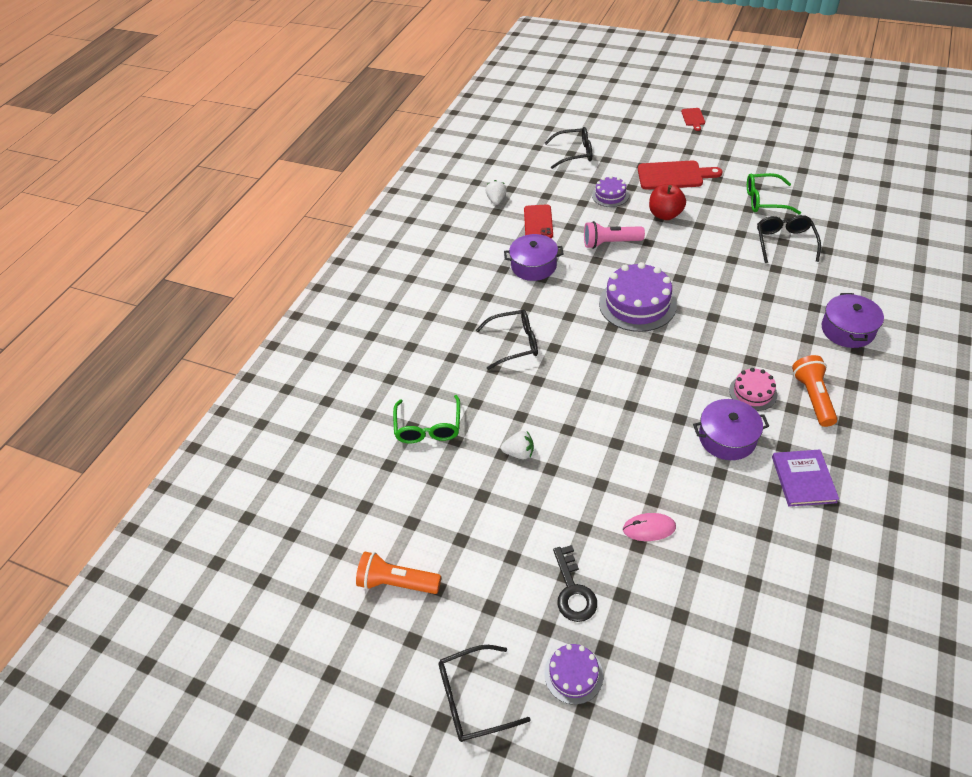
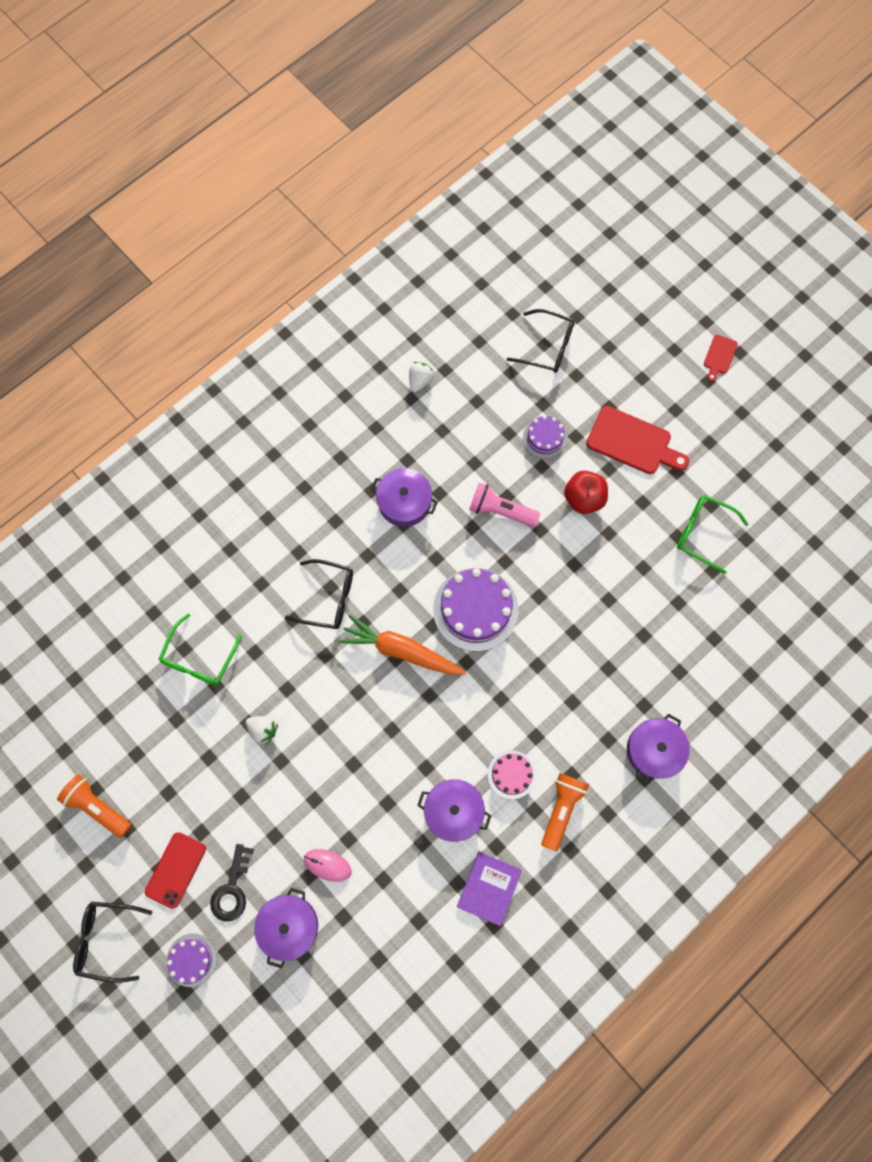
camera: 20 degrees right, 25 degrees up
red phone [524,204,553,238] -> red phone moved to [145,832,206,909]
black glasses [757,215,821,263] -> none
none -> purple pot [254,888,318,968]
none -> orange carrot [339,615,466,675]

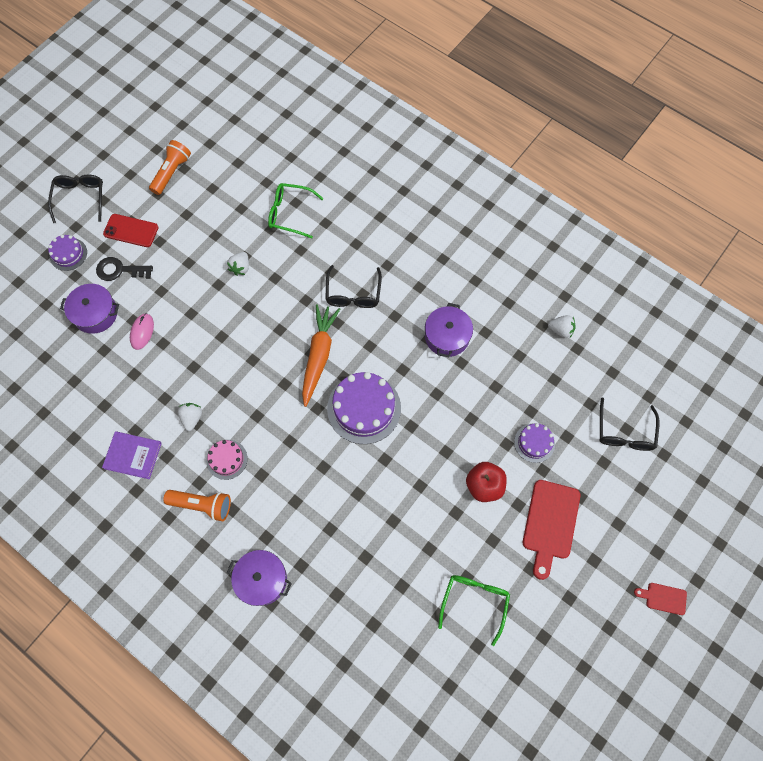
camera: 80 degrees right, 5 degrees down
purple pot [417,779,491,842] -> white strawberry [178,403,202,431]
pink flashlight [469,483,540,527] -> none

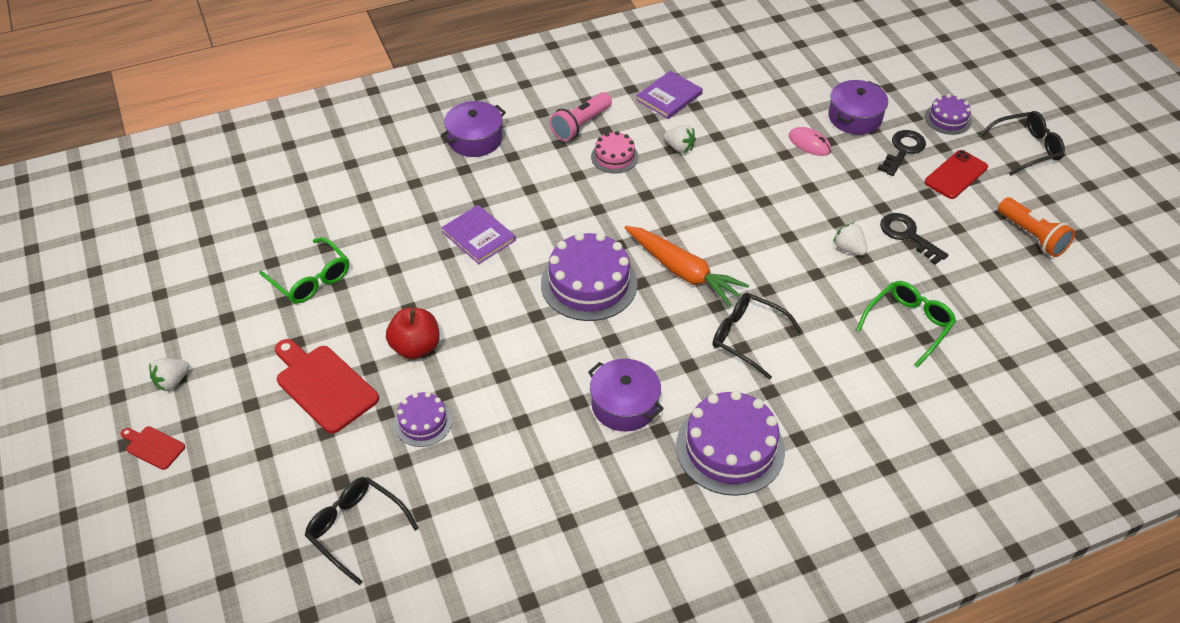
camera: 120 degrees right, 20 degrees down
black glasses [48,174,103,223] -> black glasses turned 45 degrees counterclockwise [979,111,1065,176]
orange flashlight [163,490,231,521] -> pink flashlight [550,92,612,141]
white strawberry [548,315,576,338] -> white strawberry moved to [149,358,189,391]
red cutting board [634,583,687,615] -> red cutting board turned 105 degrees counterclockwise [121,426,185,470]
none -> purple book [441,205,516,264]
none -> purple cake [676,390,785,496]
none -> black key [880,213,948,265]

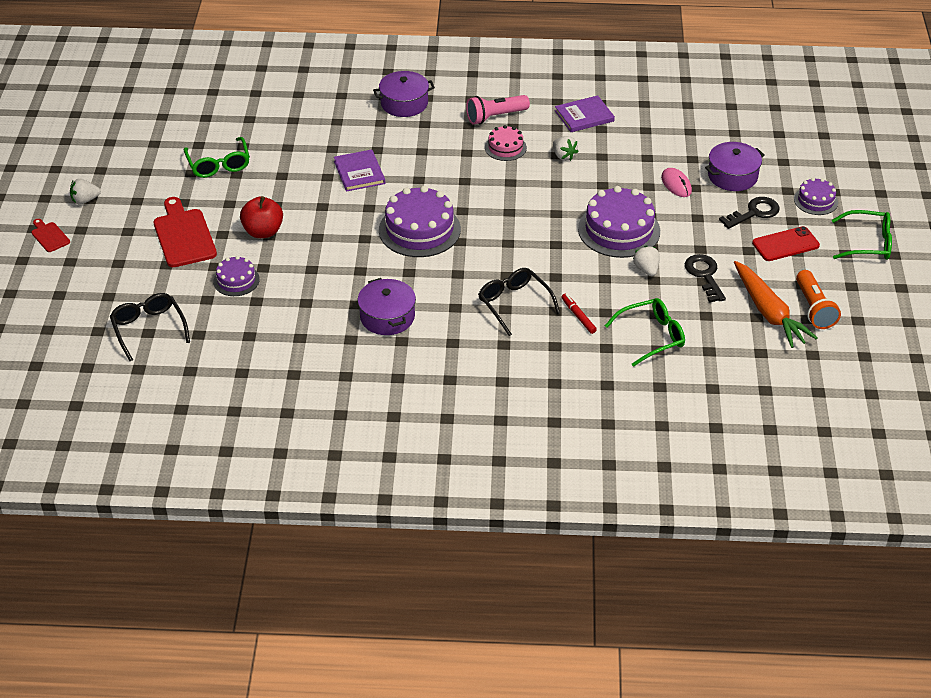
camera: 25 degrees right, 5 degrees down
orange carrot [624,226,749,306] -> orange carrot moved to [734,261,818,348]
purple cake [676,390,785,496] -> purple cake moved to [578,186,660,258]
black glasses [979,111,1065,176] -> green glasses [832,210,892,260]
none -> red marker [562,294,597,334]

